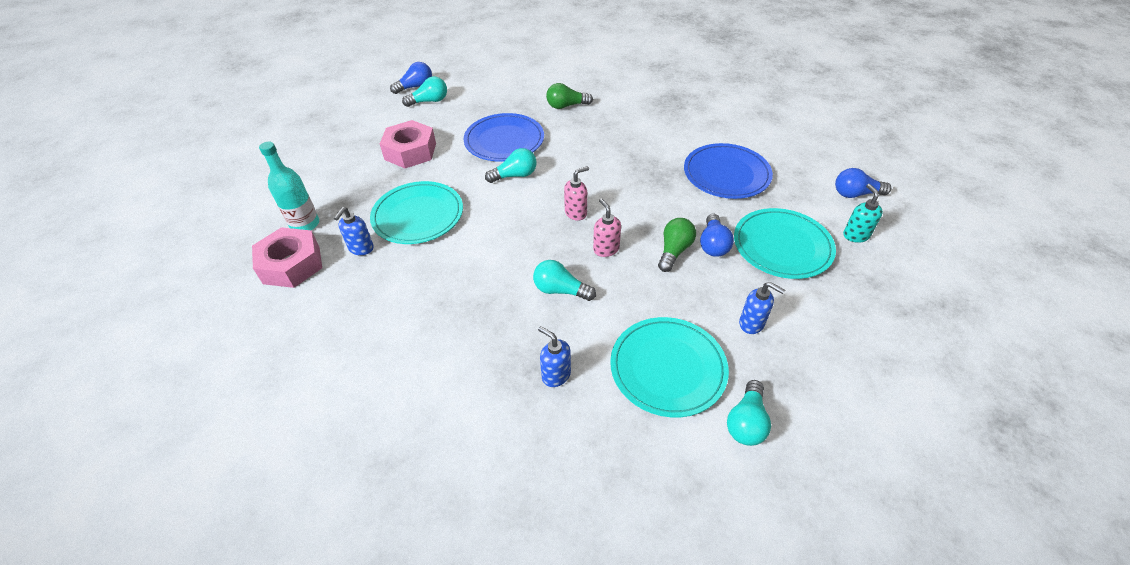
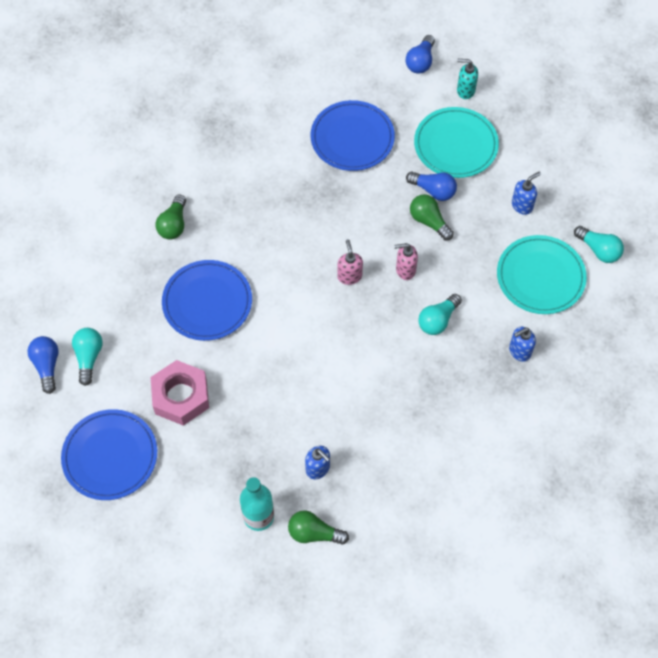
camera: 70 degrees left, 15 degrees up
pink nut [252,227,322,288] -> green light bulb [288,510,349,545]
turquoise plate [370,181,463,244] -> none
turquoise light bulb [485,148,537,183] -> none
none -> blue plate [61,409,157,500]

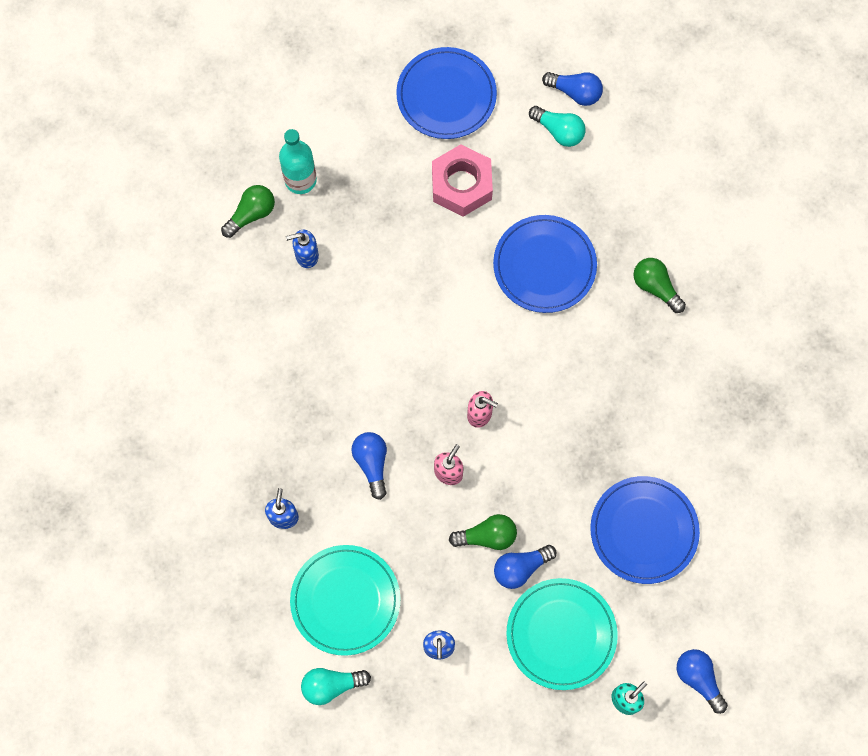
camera: 125 degrees right, 10 degrees up
turquoise light bulb [418,294,462,335] -> blue light bulb [351,432,387,500]

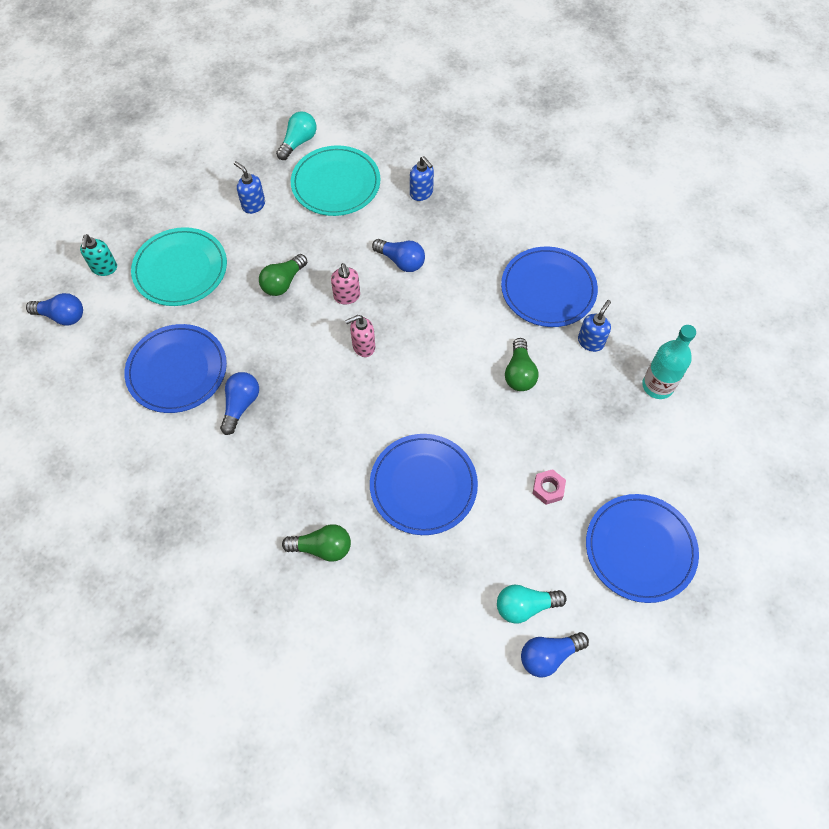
camera: 135 degrees right, 10 degrees down
green light bulb [221,185,275,238] -> green light bulb moved to [505,338,538,391]
pink nut [432,144,493,217] -> pink nut [532,469,566,505], size x0.48
blue light bulb [494,545,557,589] -> blue light bulb moved to [220,372,259,435]
none -> blue plate [501,246,598,327]

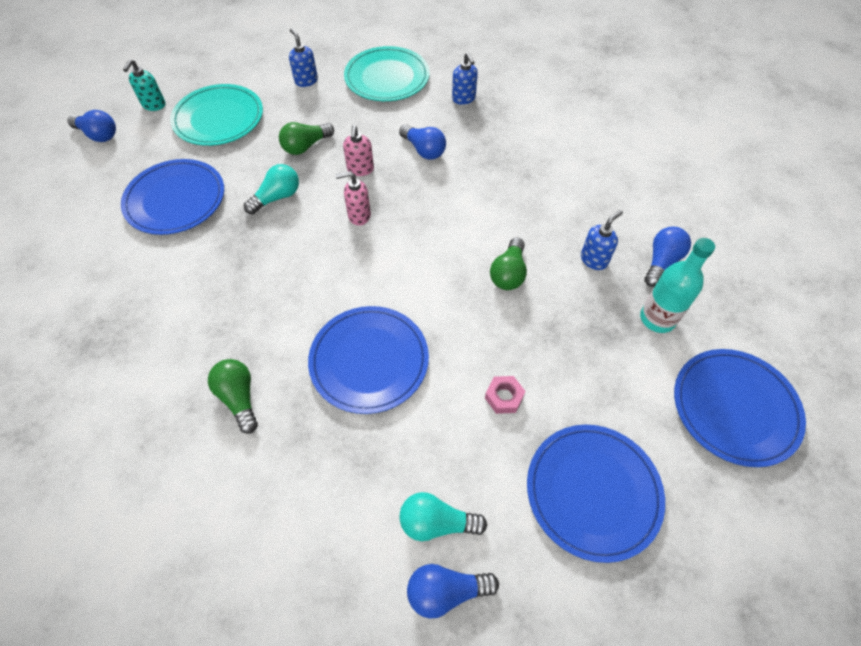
camera: 15 degrees right, 5 degrees down
blue light bulb [220,372,259,435] -> blue light bulb moved to [644,227,691,287]
turquoise light bulb [276,111,316,160] -> turquoise light bulb moved to [244,164,299,214]
green light bulb [282,524,351,562] -> green light bulb turned 135 degrees counterclockwise [208,359,258,434]
blue plate [501,246,598,327] -> blue plate moved to [674,349,806,467]

